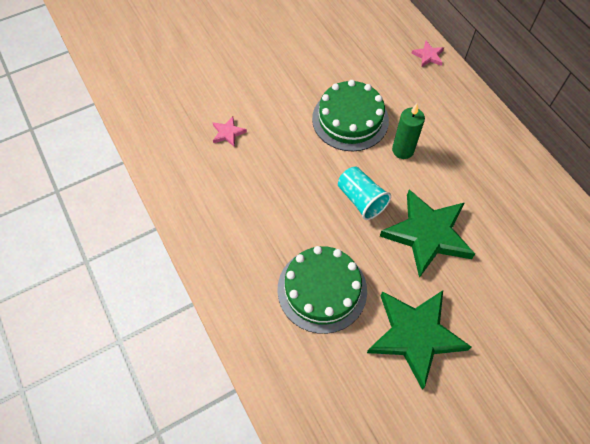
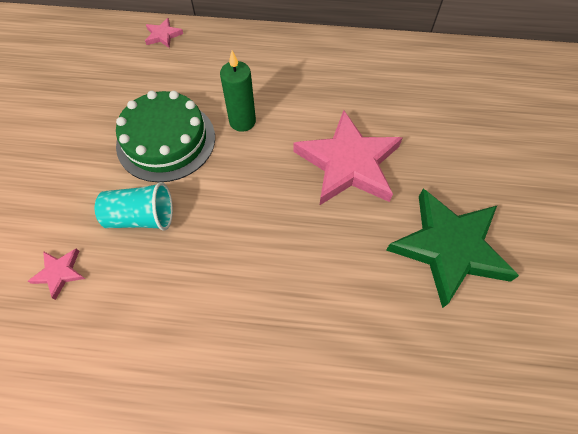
camera: 55 degrees left, 0 degrees up
green cake [277,246,367,334] -> none
turquoise cup [338,167,391,220] -> turquoise cup moved to [95,182,173,230]
green star [380,189,475,278] -> pink star [293,110,402,206]

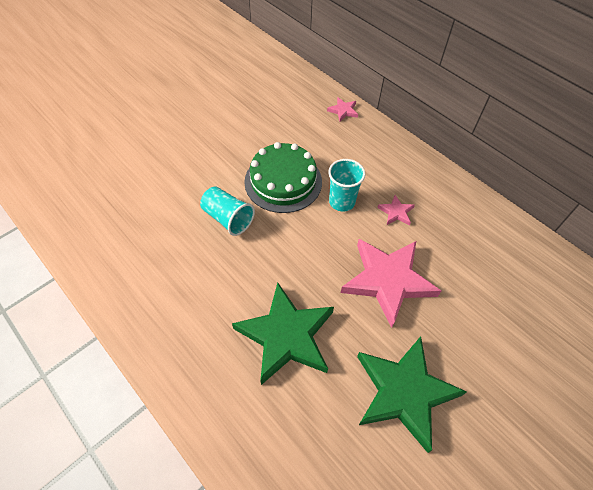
camera: 40 degrees right, 5 degrees down
pink star [27,248,85,300] -> pink star moved to [377,195,415,225]
green candle [220,51,256,132] -> turquoise cup [328,159,365,212]
none -> green star [232,282,334,385]

